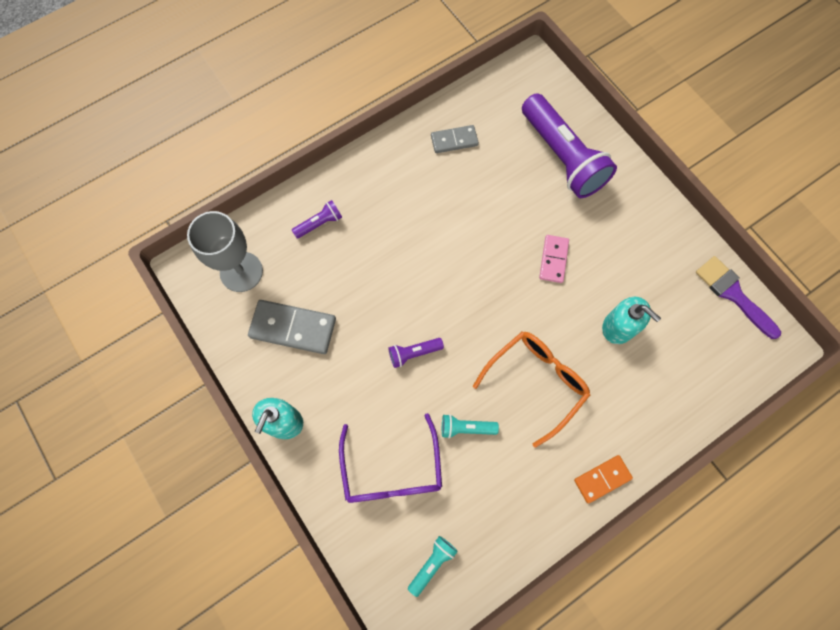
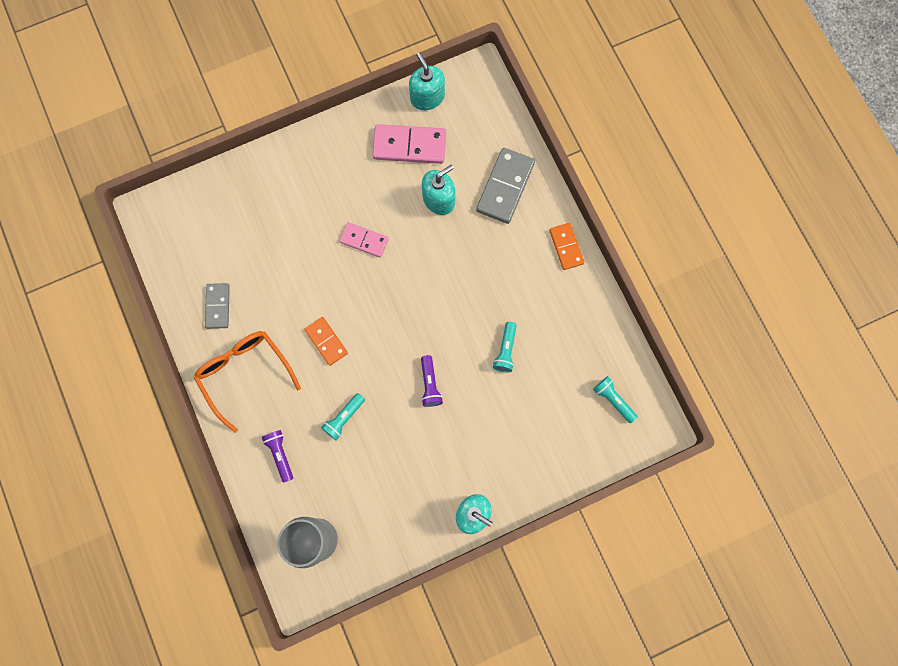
camera: 80 degrees left, 5 degrees up
grey domino [248,300,336,354] -> grey domino moved to [476,148,535,224]
purple glasses [339,413,442,503] -> none
orange glasses [473,331,590,448] -> orange glasses moved to [194,331,301,433]
purple flashlight [522,93,617,198] -> none
purple brush [696,256,781,339] -> turquoise soap dispenser [409,52,445,110]
none -> orange domino [304,317,348,366]
none -> turquoise flashlight [321,393,365,440]
none -> pink domino [372,124,446,164]

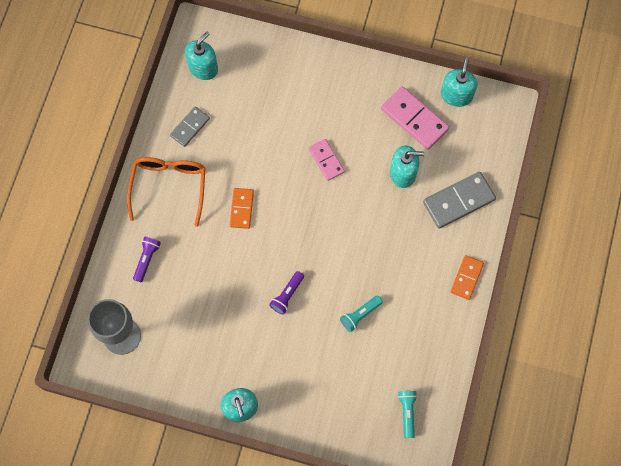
camera: 40 degrees right, 5 degrees down
turquoise flashlight [321,393,365,440] -> none
none -> turquoise soap dispenser [185,31,218,80]

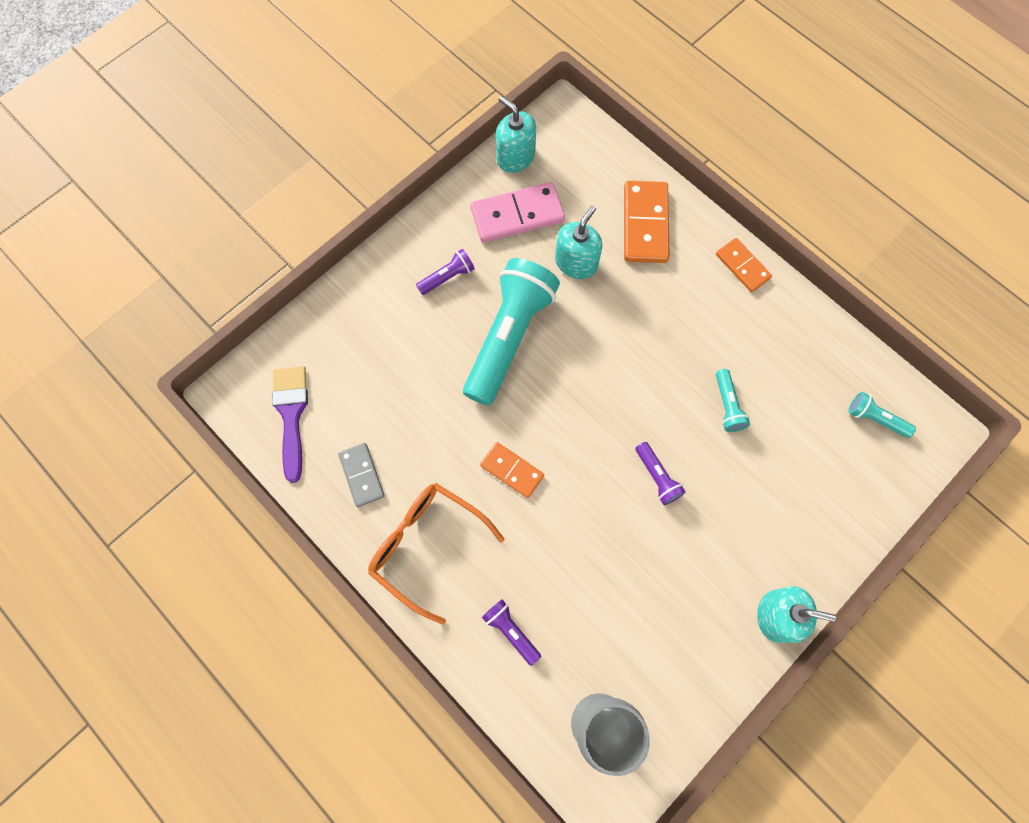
camera: 60 degrees left, 0 degrees up
turquoise soap dispenser [185,31,218,80] -> purple brush [272,366,308,483]
pink domino [309,139,345,181] -> turquoise flashlight [463,258,560,406]
grey domino [423,172,496,229] -> orange domino [624,181,670,263]
none -> purple flashlight [416,249,475,295]

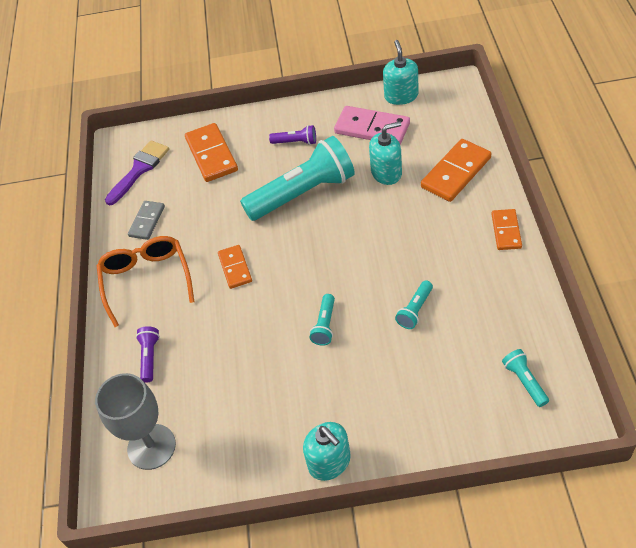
camera: 45 degrees right, 20 degrees down
purple flashlight [635,442,686,505] -> turquoise flashlight [309,294,335,346]
none -> orange domino [185,123,238,182]

